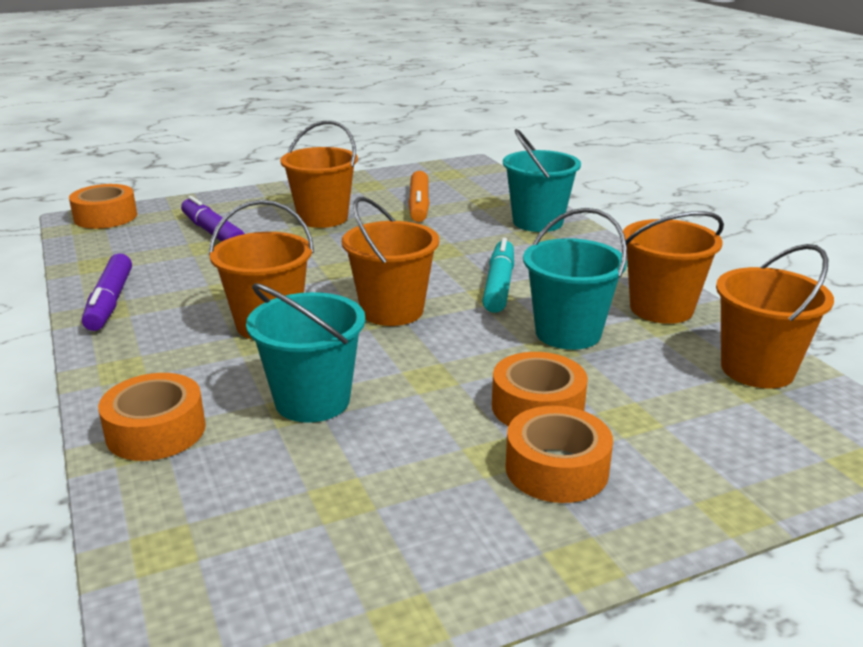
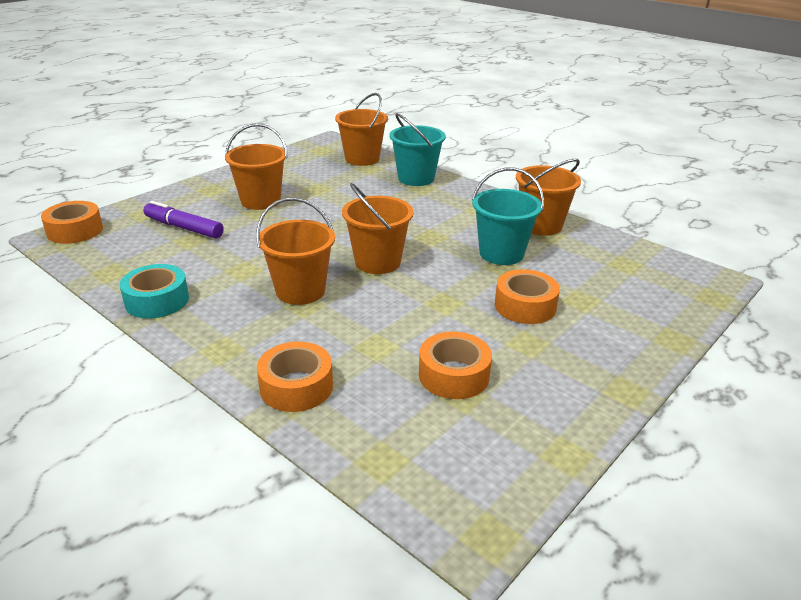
camera: 25 degrees left, 5 degrees up
purple marker [82,253,132,331] -> turquoise tape [120,264,189,319]
turquoise bucket [246,283,365,423] -> none
orange marker [408,171,430,222] -> none
turquoise marker [482,238,514,313] -> none
orange tape [505,406,613,503] -> orange tape moved to [419,331,492,399]
orange bucket [716,244,834,388] -> orange bucket moved to [335,93,388,166]

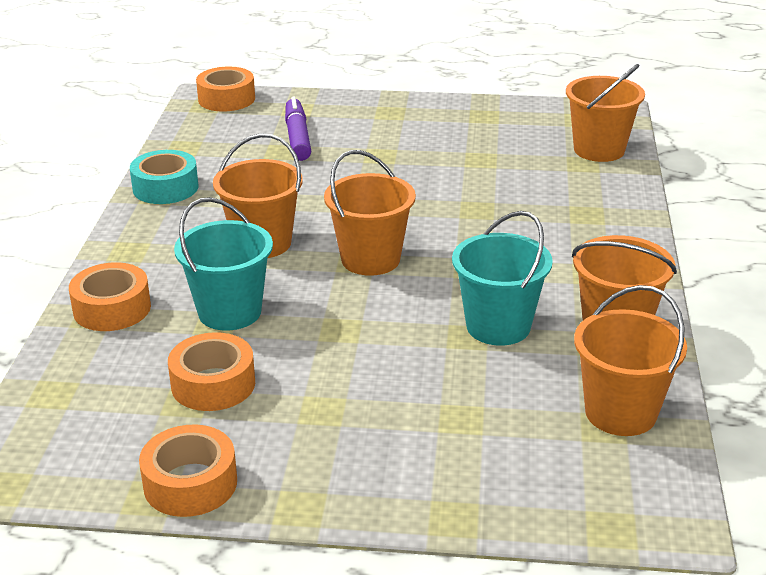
camera: 55 degrees right, 0 degrees up
orange bucket [225,123,288,210] -> orange bucket moved to [574,285,687,436]
turquoise bucket [389,113,446,186] -> turquoise bucket moved to [174,197,273,331]
orange tape [495,269,560,324] -> orange tape moved to [139,424,237,517]

